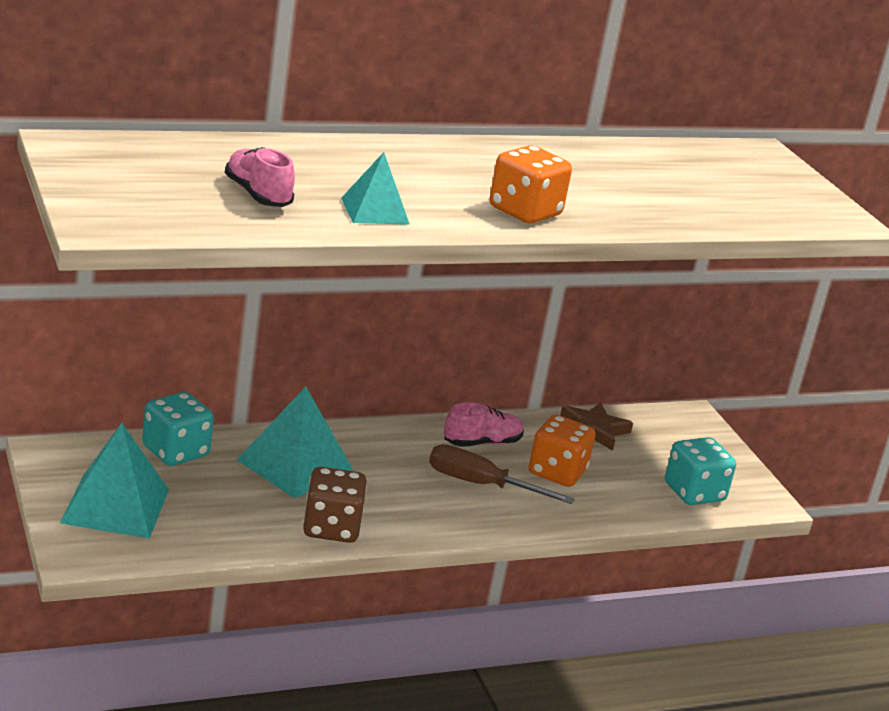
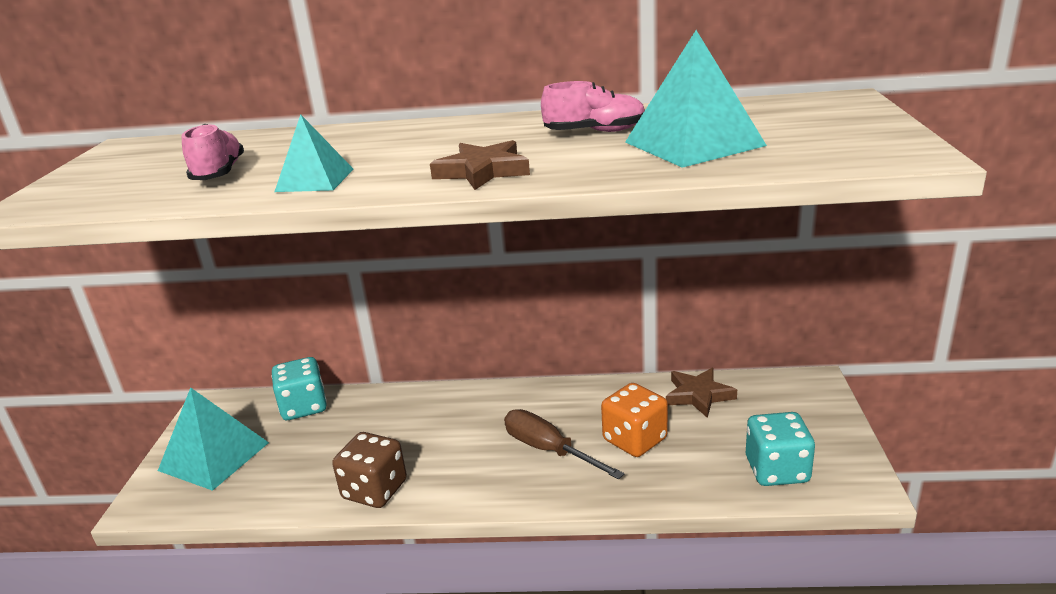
camera: 30 degrees right, 0 degrees up
turquoise pyramid [237,387,353,498] -> turquoise pyramid moved to [625,30,767,168]
pink shoe [444,402,524,447] -> pink shoe moved to [541,81,645,132]
orange dice [490,145,572,224] -> brown star [430,140,530,190]

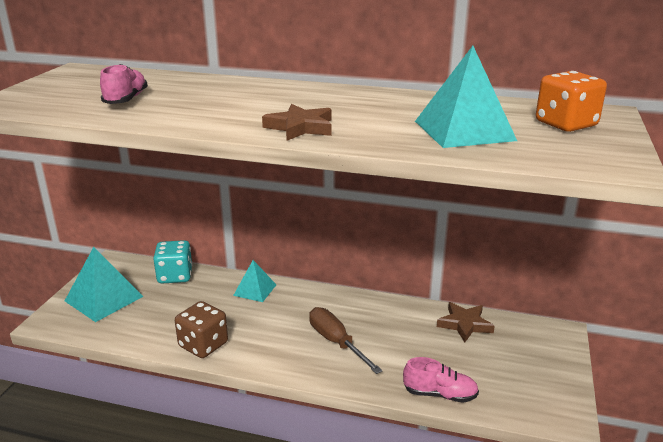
camera: 10 degrees right, 0 degrees up
turquoise pyramid [274,114,354,192] -> turquoise pyramid moved to [233,260,276,302]
pink shoe [541,81,645,132] -> pink shoe moved to [403,357,479,403]
orange dice [601,383,668,457] -> orange dice moved to [536,71,607,132]
turquoise dice [746,412,815,486] -> none

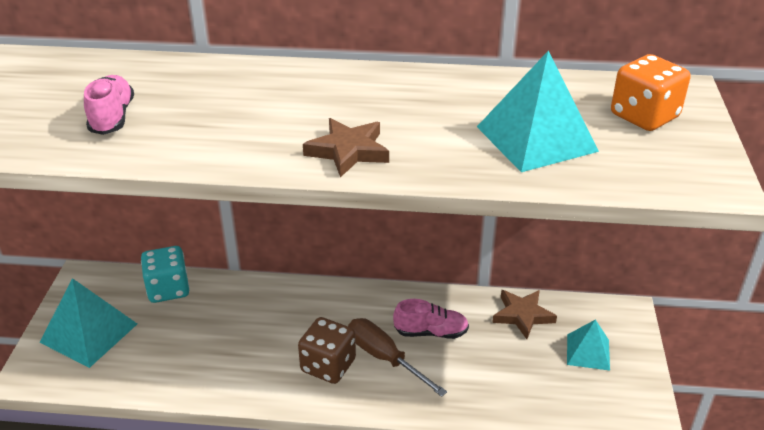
camera: 10 degrees left, 10 degrees up
brown dice [175,301,228,358] -> brown dice moved to [298,317,356,384]
turquoise pyramid [233,260,276,302] -> turquoise pyramid moved to [567,319,610,371]
pink shoe [403,357,479,403] -> pink shoe moved to [393,299,469,339]

